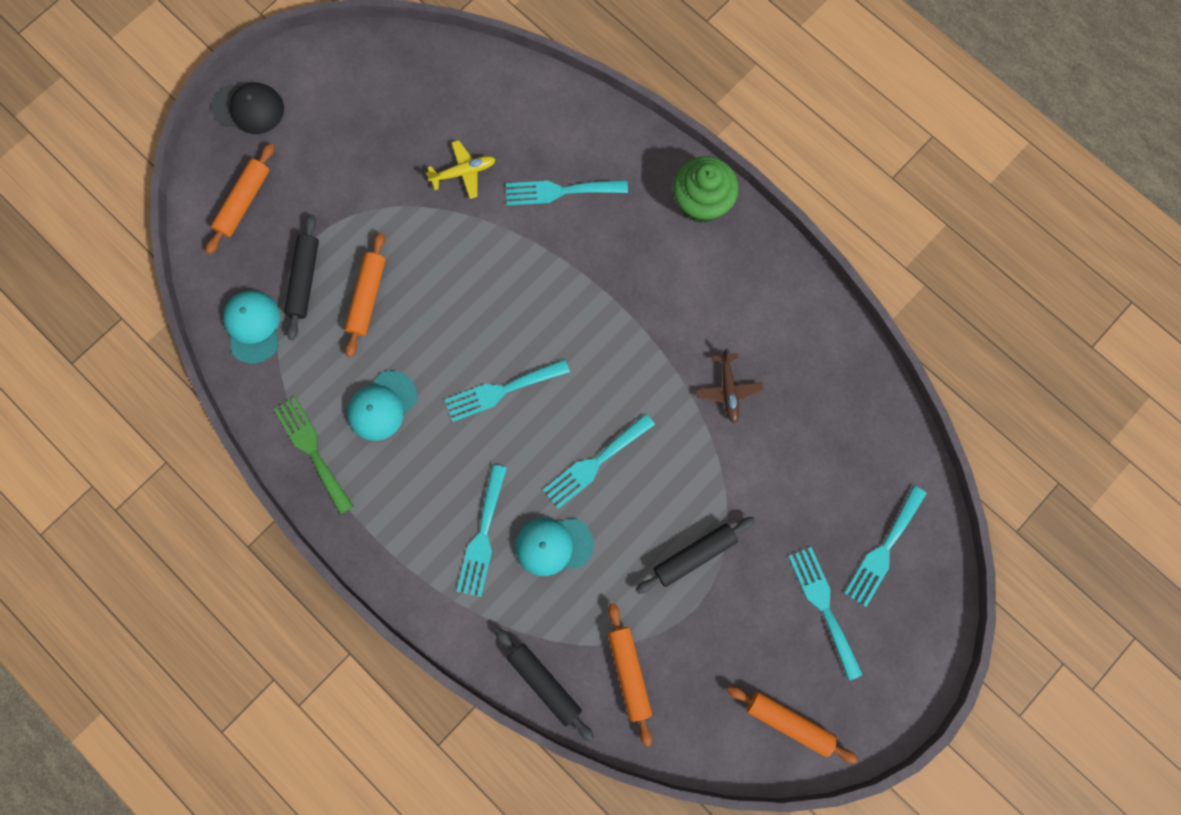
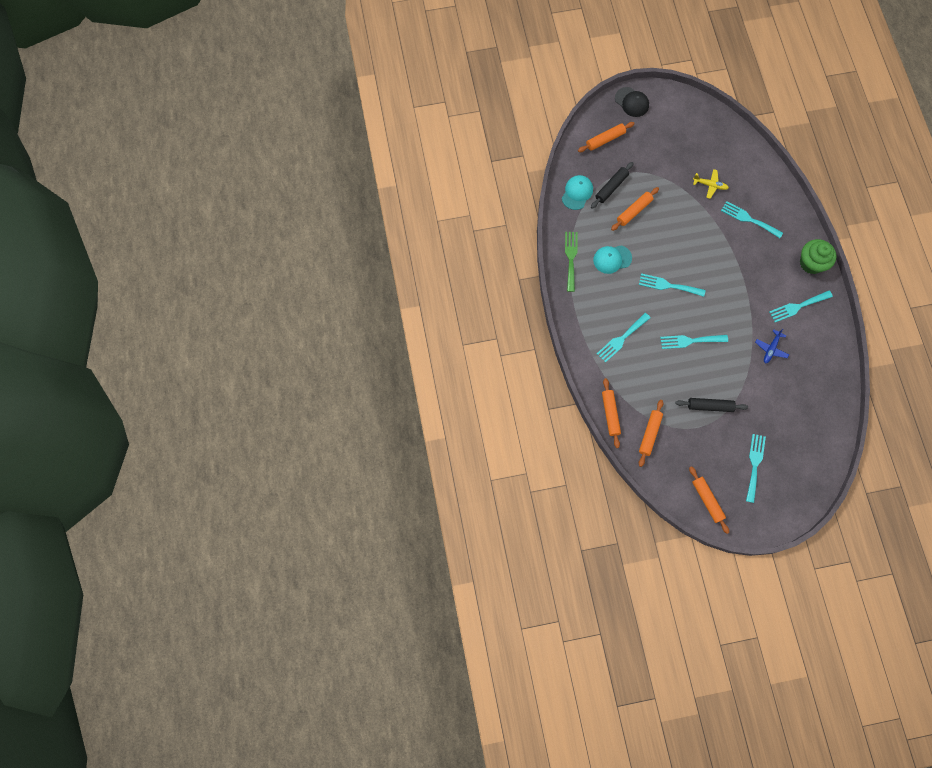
camera: 35 degrees right, 5 degrees down
black rolling pin [495,629,594,741] -> orange rolling pin [602,378,621,448]
turquoise cap [515,518,594,576] -> none
brown plane [696,348,763,424] -> blue plane [755,329,789,363]
turquoise fork [844,485,927,607] -> turquoise fork moved to [769,291,833,322]

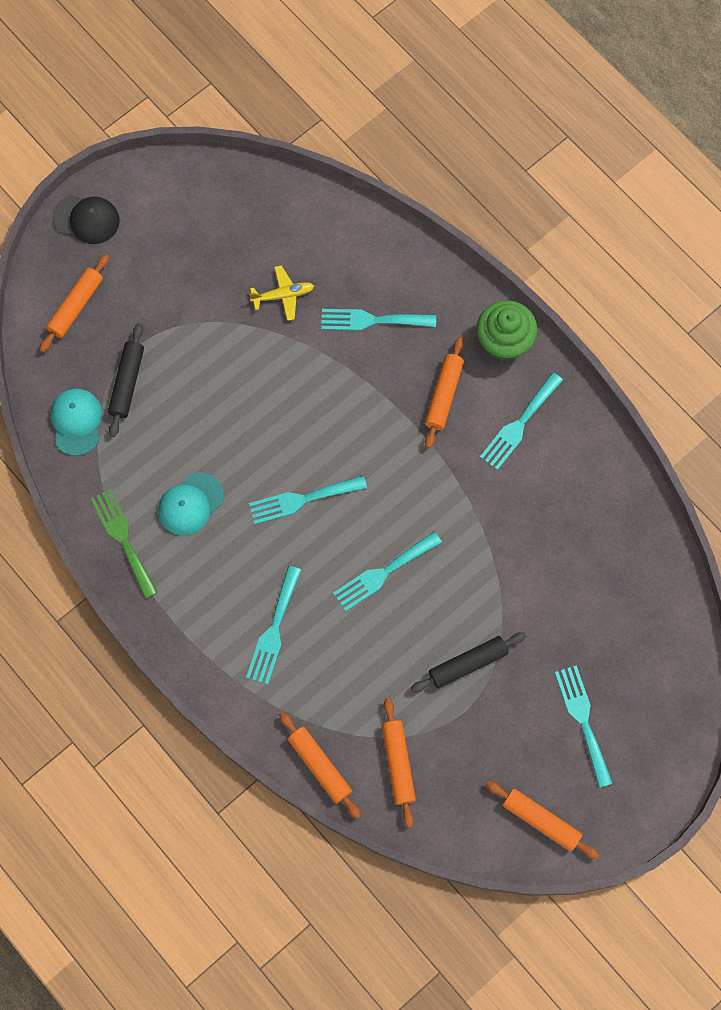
camera: 30 degrees left, 0 degrees up
orange rolling pin [611,187,659,231] -> orange rolling pin moved to [425,337,464,448]
blue plane [755,329,789,363] -> none

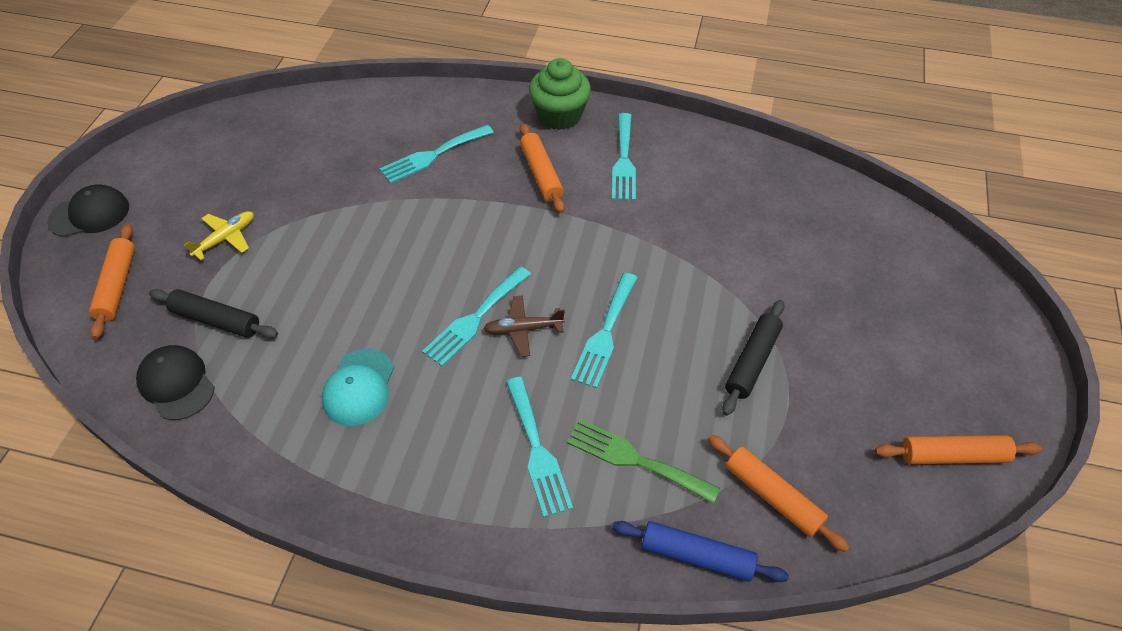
camera: 35 degrees left, 20 degrees down
turquoise cap [50,389,102,456] -> black cap [136,345,215,420]
green fork [91,489,158,599] -> green fork moved to [567,419,720,504]
black rolling pin [108,323,144,437] -> black rolling pin turned 45 degrees counterclockwise [149,289,278,338]
yellow plane [249,265,314,321] -> yellow plane moved to [184,211,254,260]
orange rolling pin [279,712,361,819] -> blue rolling pin [612,521,789,582]
turquoise fork [555,665,613,788] -> none
none -> brown plane [483,295,565,357]

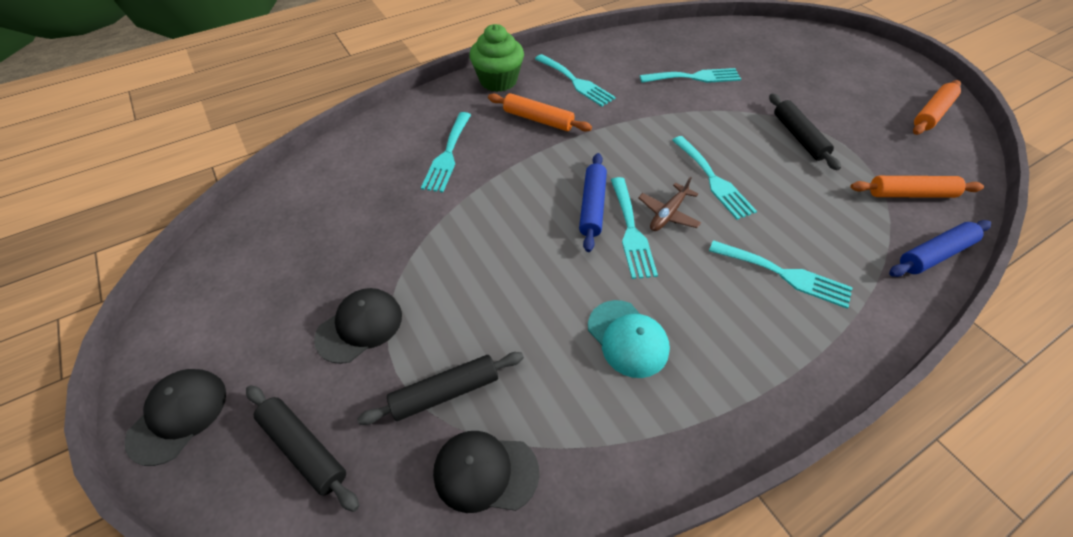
camera: 45 degrees left, 0 degrees up
orange rolling pin [89,224,135,339] -> black rolling pin [246,385,359,512]
yellow plane [184,211,254,260] -> black cap [314,288,402,364]
green fork [567,419,720,504] -> none
none -> blue rolling pin [579,153,607,252]
none -> turquoise fork [640,68,741,83]

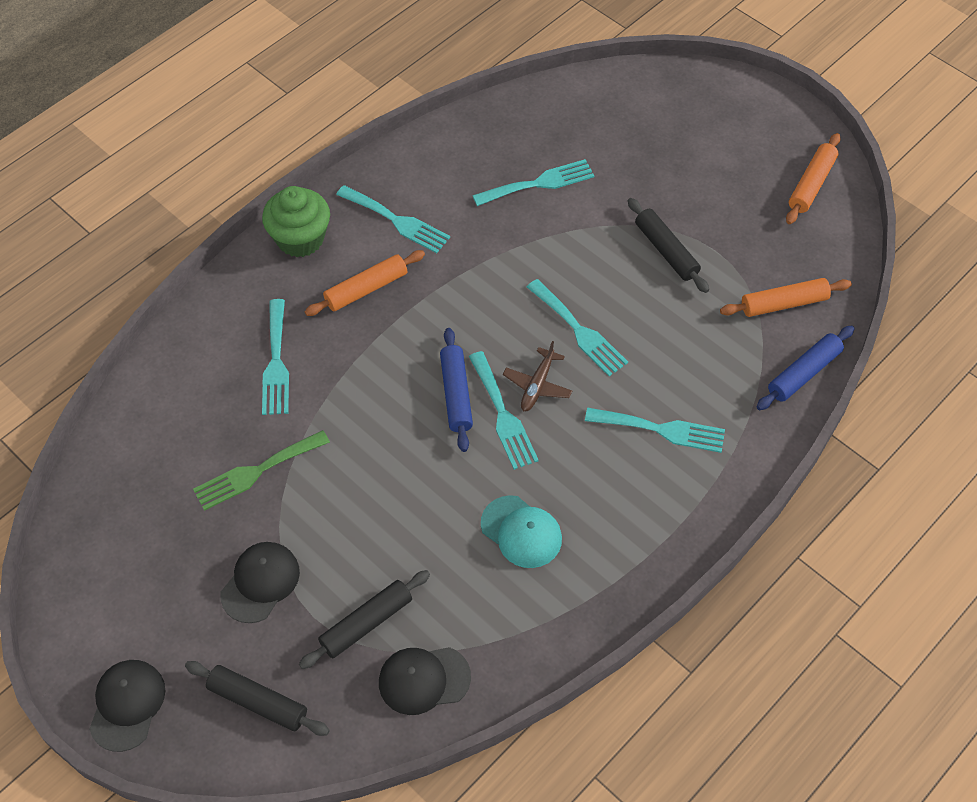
camera: 15 degrees left, 5 degrees up
orange rolling pin [488,93,592,132] -> orange rolling pin turned 45 degrees counterclockwise [305,250,425,316]
none -> green fork [193,430,330,511]

